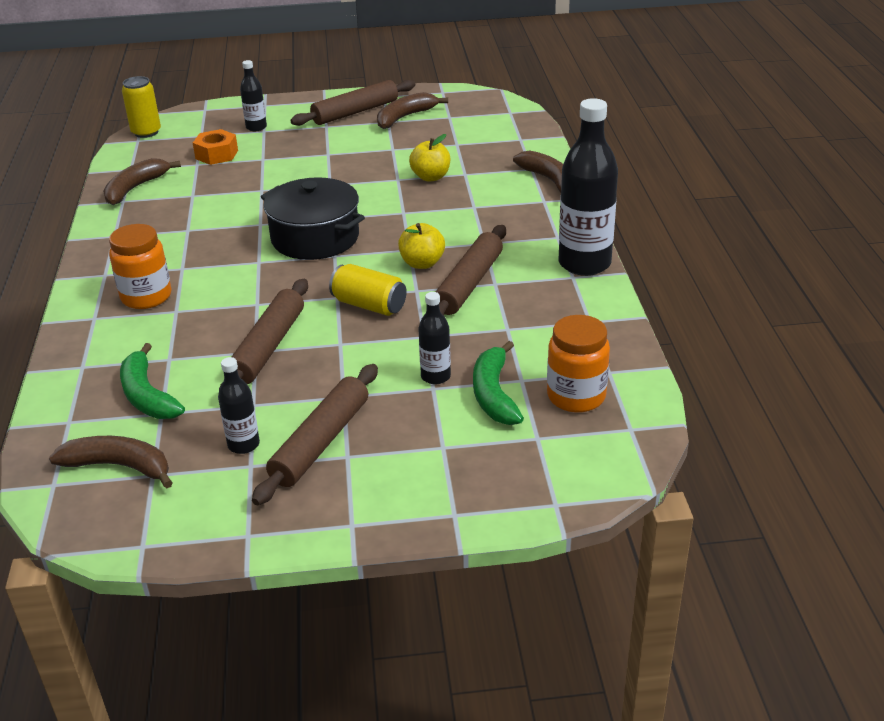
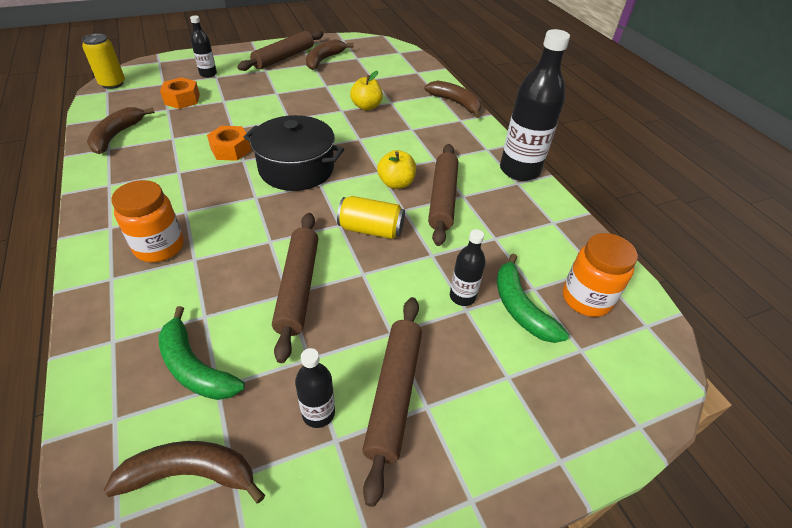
camera: 20 degrees left, 10 degrees up
none -> orange nut [207,126,251,161]

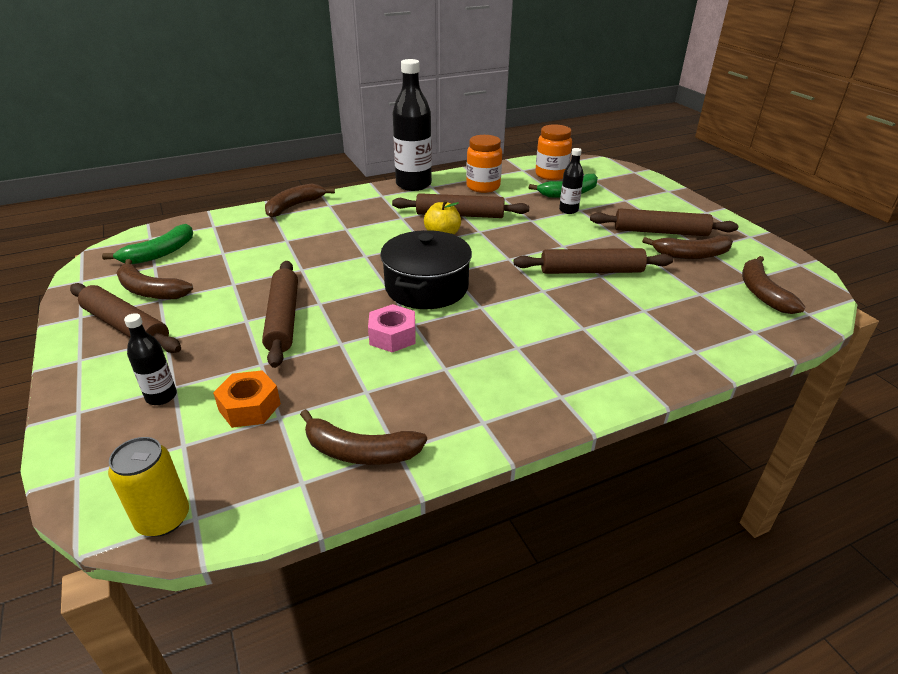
camera: 90 degrees left, 10 degrees down
orange jar [111,180,184,262] -> orange jar moved to [466,135,502,193]
green banana [159,306,245,400] -> green banana moved to [102,224,193,264]
orange nut [207,126,251,161] -> pink nut [368,304,416,353]
black bottle [295,348,335,428] -> brown banana [642,235,733,259]
yellow can [337,196,405,239] -> none
yellow apple [350,71,383,111] -> none
none -> brown rolling pin [262,261,298,368]

